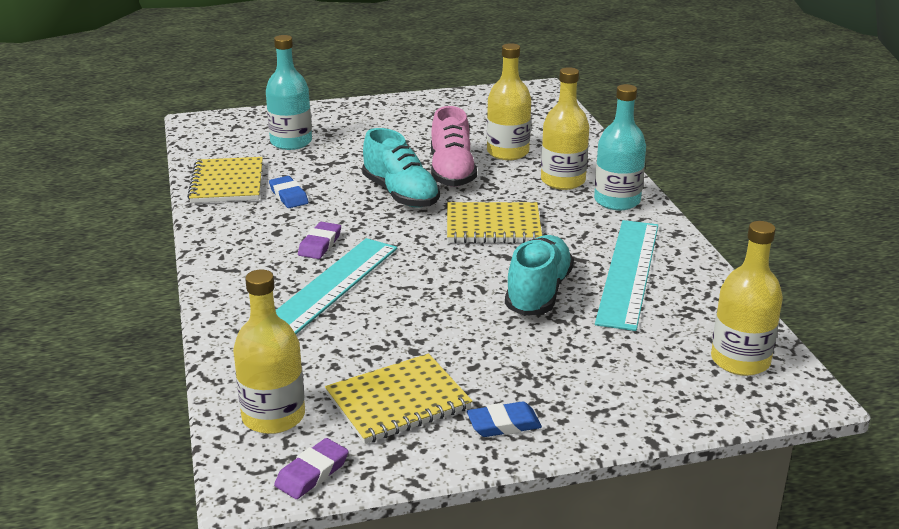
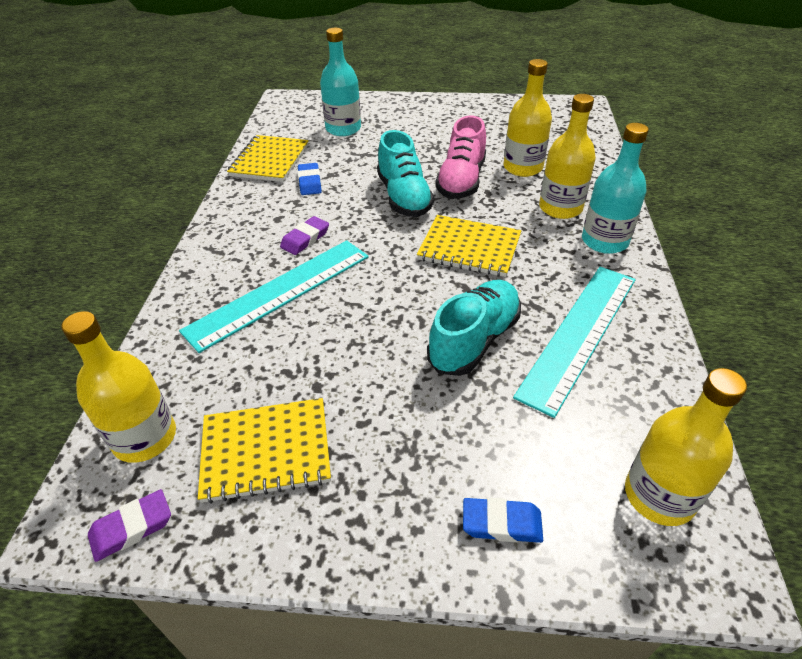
camera: 20 degrees right, 15 degrees up
blue eraser [467,401,542,437] -> blue eraser moved to [463,498,543,543]

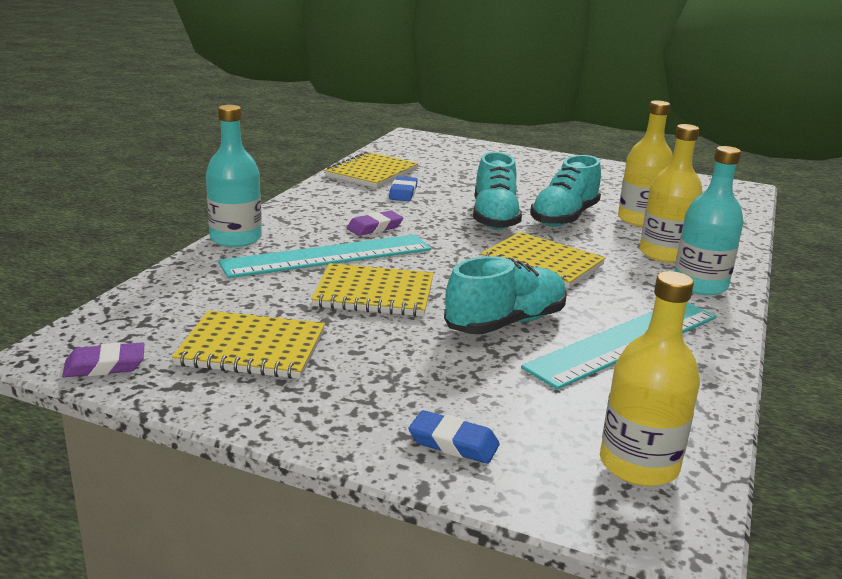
camera: 15 degrees right, 20 degrees down
yellow bottle [61,311,176,463] -> none
turquoise bottle [320,28,361,136] -> turquoise bottle moved to [206,105,262,247]
pink shoe [435,116,486,199] -> turquoise shoe [530,155,601,227]
none -> yellow notebook [311,263,434,317]

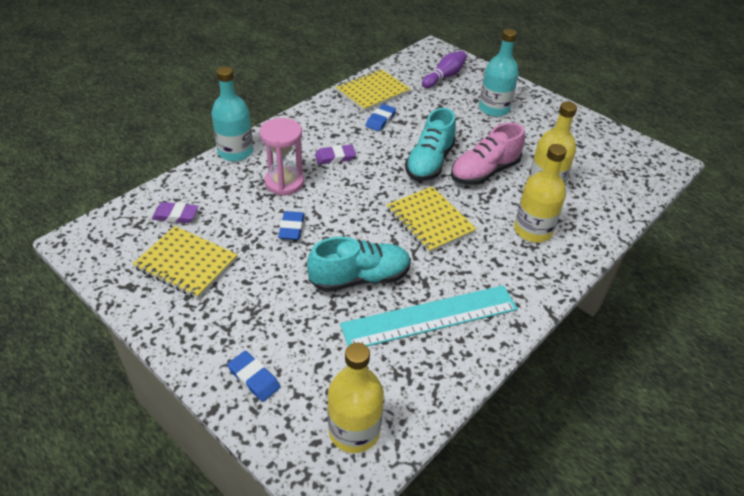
camera: 20 degrees right, 20 degrees up
purple eraser [62,342,144,377] -> purple eraser moved to [152,202,198,223]
turquoise ruler [218,234,431,278] -> pink hourglass [260,118,304,196]
yellow notebook [311,263,434,317] -> blue eraser [278,211,305,240]
turquoise shoe [530,155,601,227] -> pink shoe [451,123,525,185]
turquoise bottle [674,146,744,296] -> turquoise bottle moved to [479,29,519,117]
none -> purple bowling pin [422,51,467,88]

